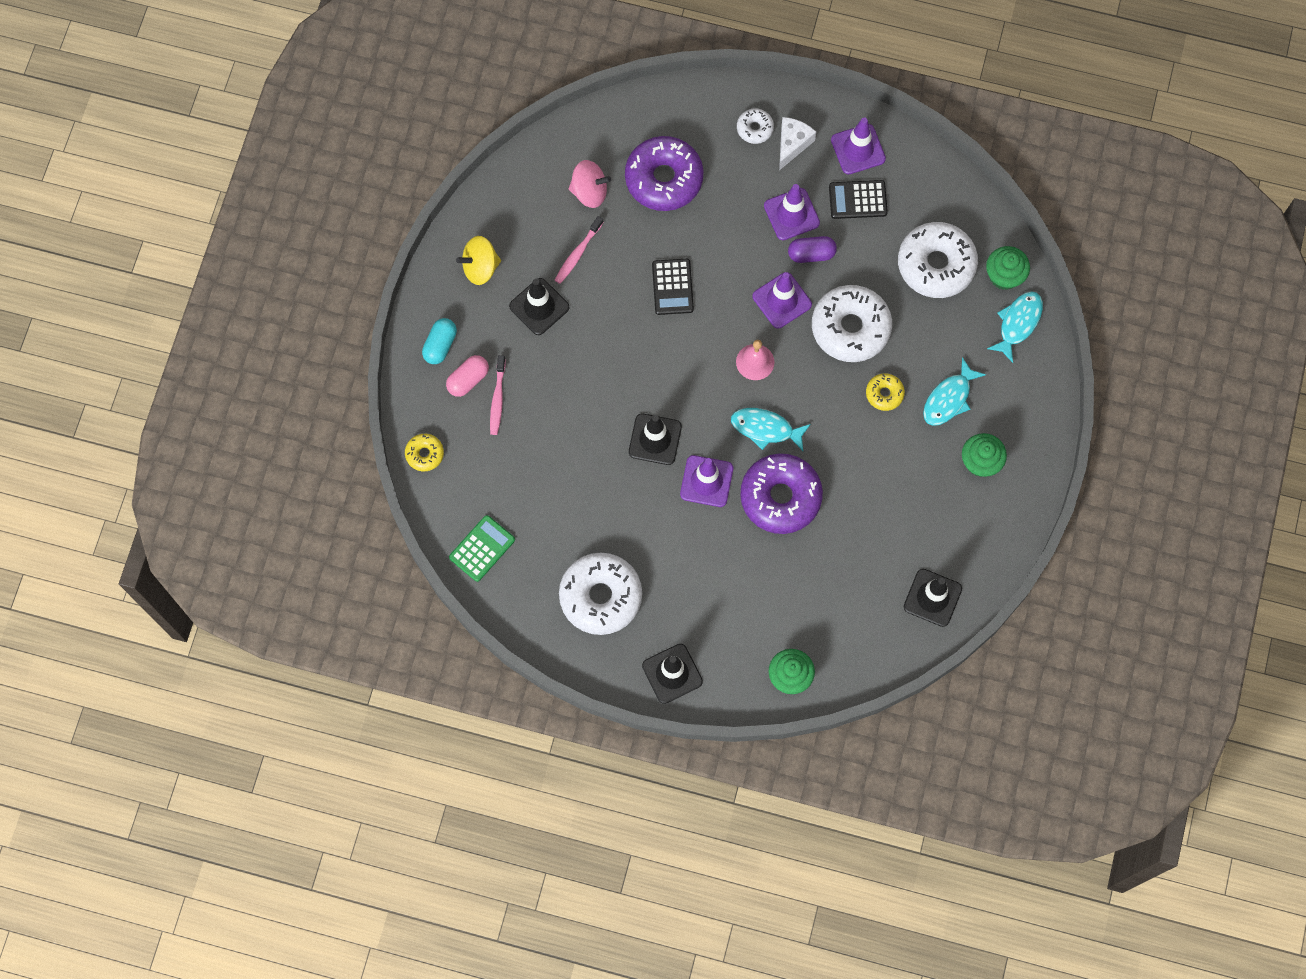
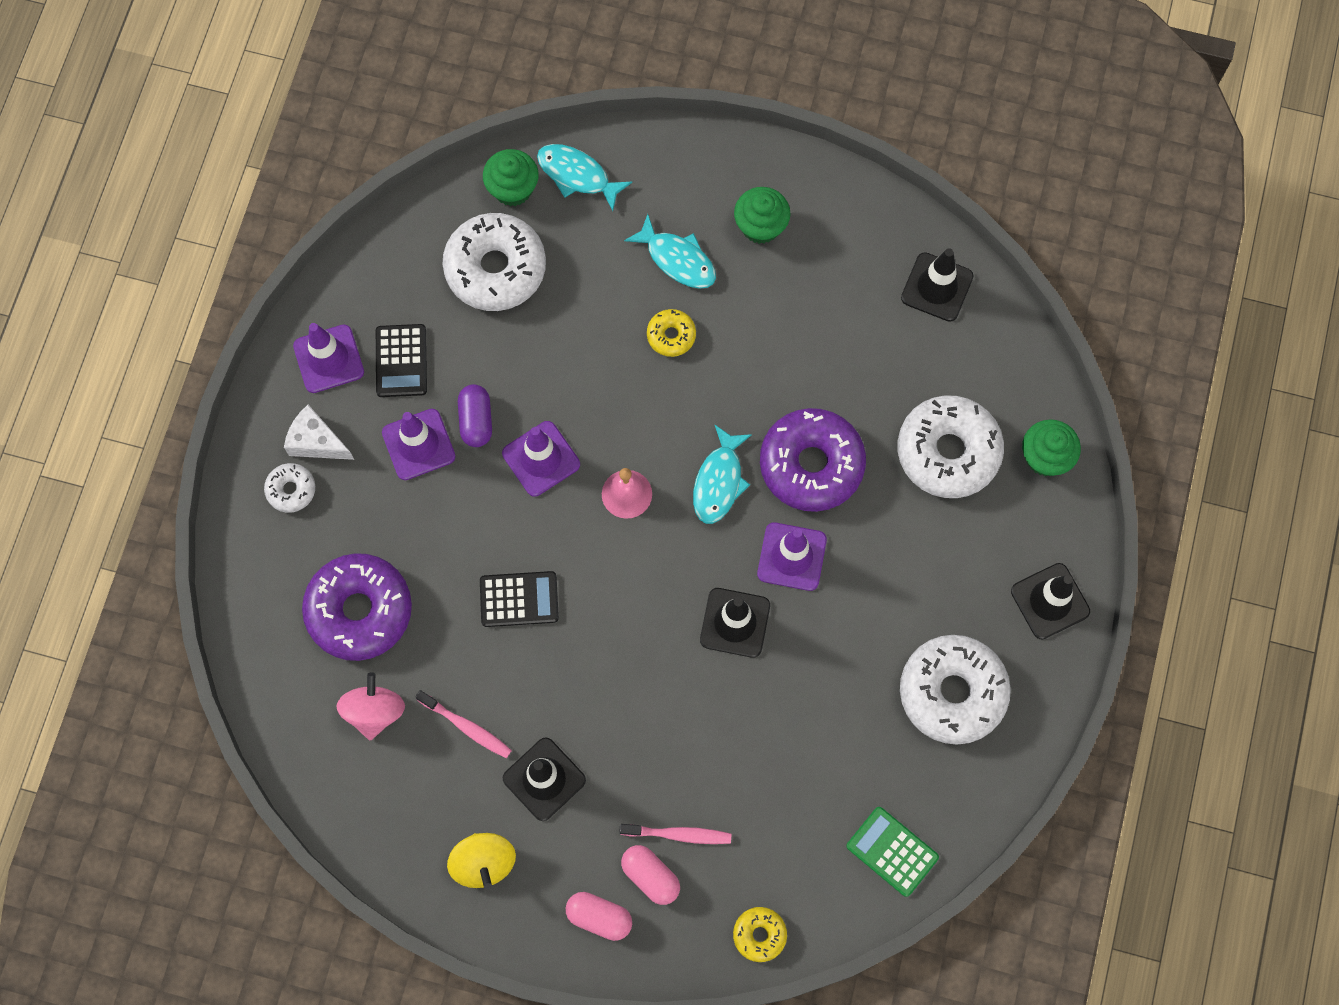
camera: 90 degrees left, 0 degrees up
turquoise capsule [422,318,457,364] -> pink capsule [566,892,632,941]
white donut [812,285,892,362] -> white donut moved to [898,395,1004,498]

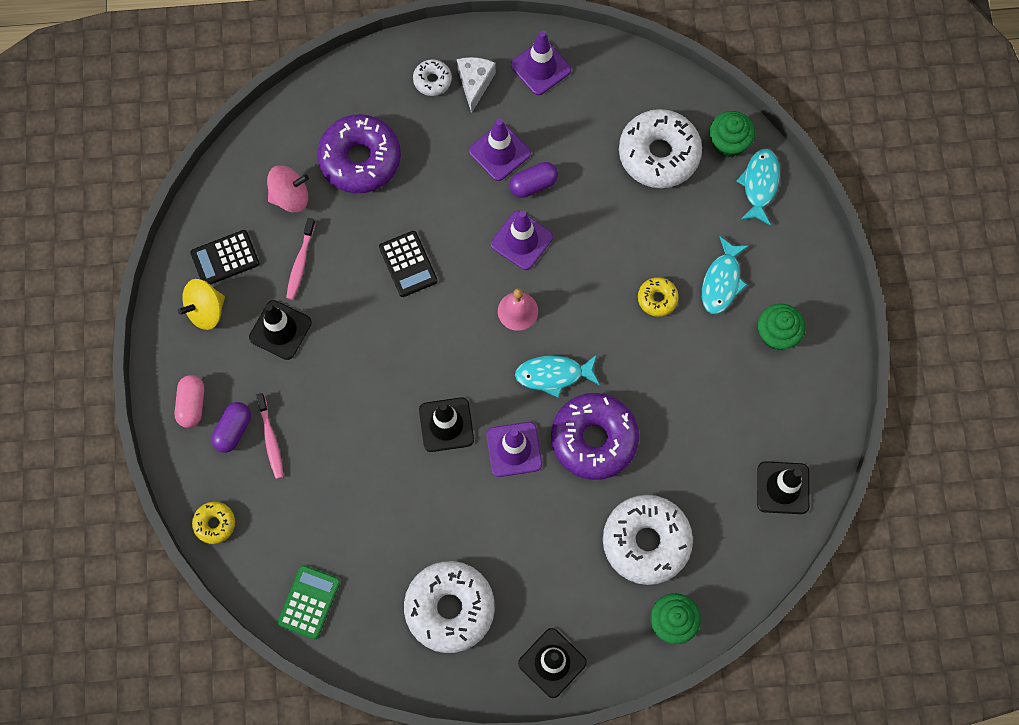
camera: 70 degrees right, 0 degrees up
black calculator [376,324,427,397] -> black calculator moved to [190,230,259,285]
pink capsule [621,845,680,905] -> purple capsule [211,402,251,453]

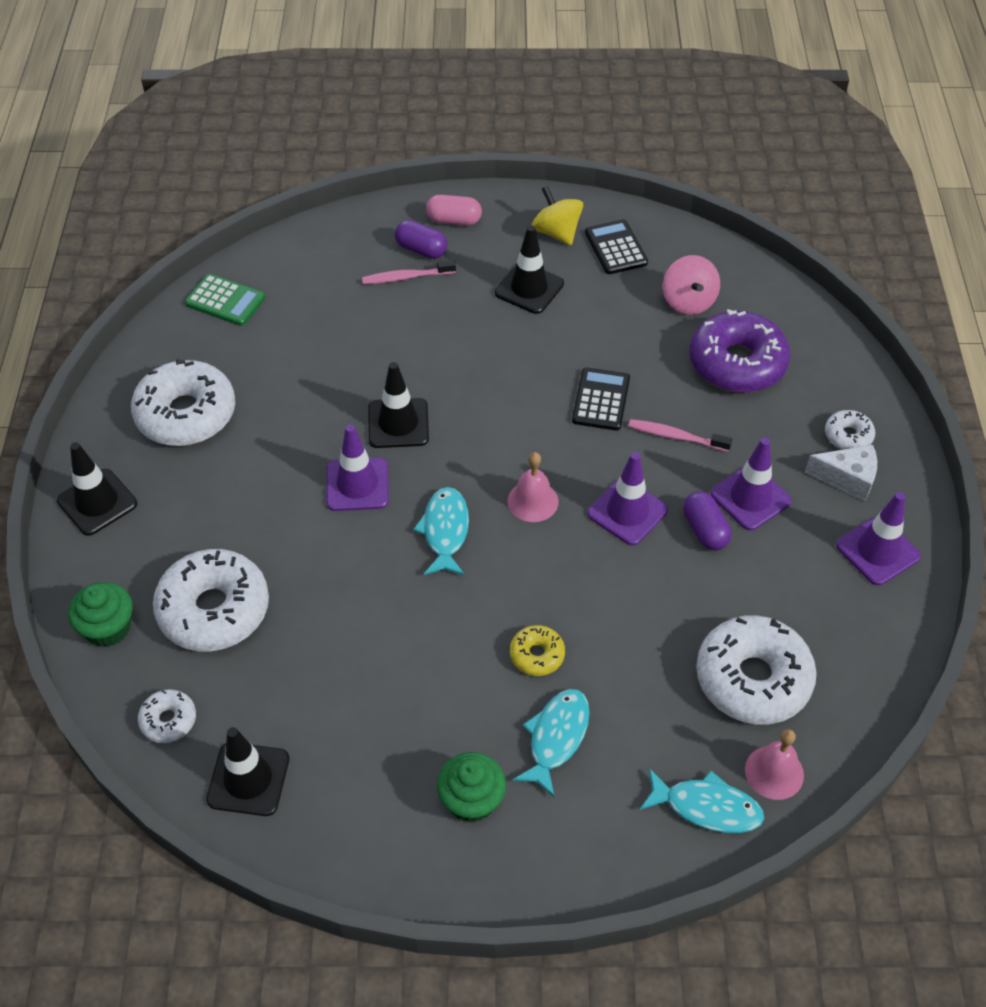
camera: 95 degrees right, 20 degrees down
yellow donut [192,502,235,544] -> none
pink toothbrush [286,218,316,300] -> pink toothbrush moved to [628,419,732,452]
black calculator [379,231,438,297] -> black calculator turned 120 degrees clockwise [572,367,630,430]
purple donut [551,393,639,480] -> none
turquoise fish [702,237,749,314] -> turquoise fish turned 90 degrees clockwise [513,689,590,798]
green cupcake [710,111,755,157] -> pink bell [745,729,804,800]
none -> white donut [138,689,196,743]

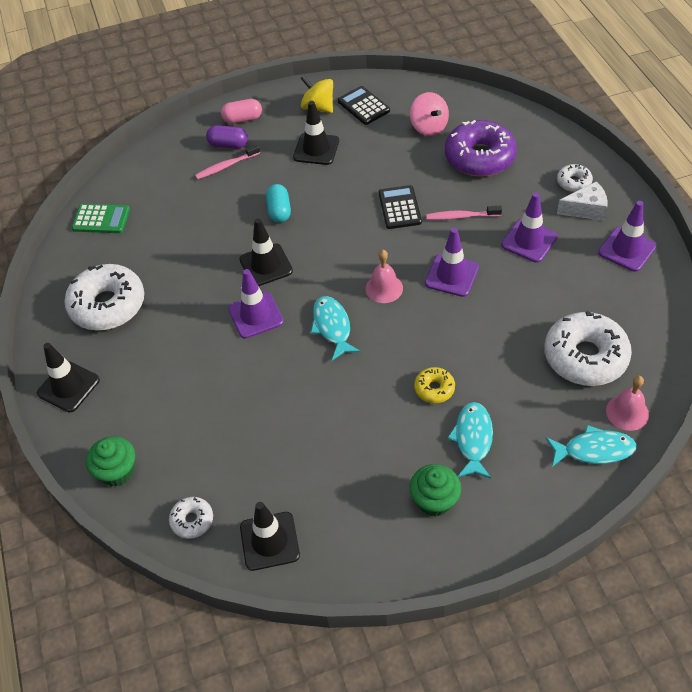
camera: 15 degrees left, 0 degrees up
white donut [153,549,269,651] -> none
purple capsule [683,491,732,550] -> none
none -> turquoise capsule [266,184,291,223]

